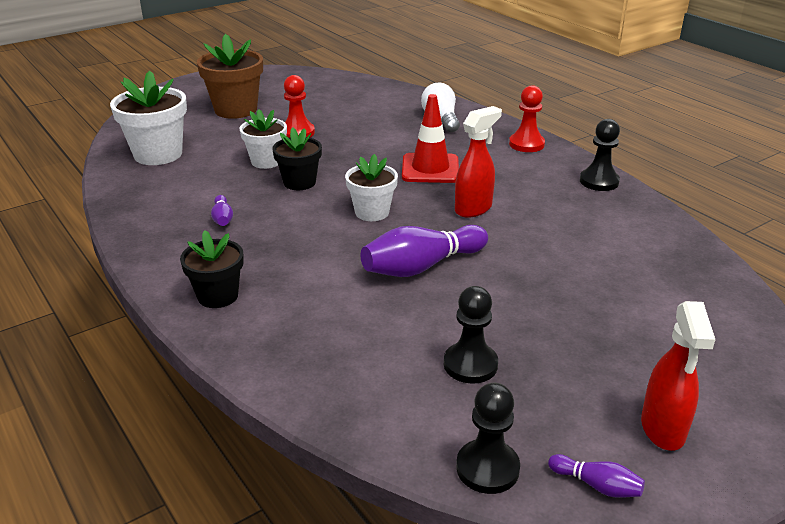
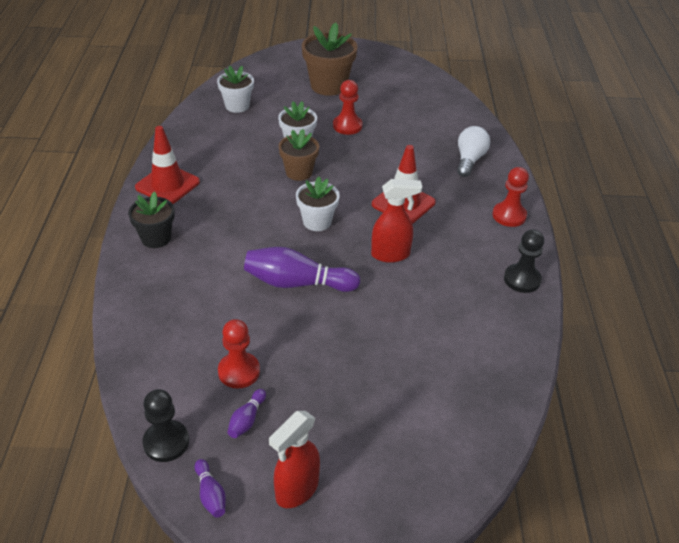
camera: 35 degrees right, 10 degrees up
white flower pot [110,70,187,165] -> white flower pot [217,66,254,113], size x0.64
purple bowling pin [211,195,233,226] -> purple bowling pin moved to [228,389,266,438]
black flower pot [272,127,322,190] -> brown flower pot [279,129,319,181]
black pawn [444,286,498,384] -> red pawn [218,319,260,389]
none -> red traffic cone [135,126,200,204]

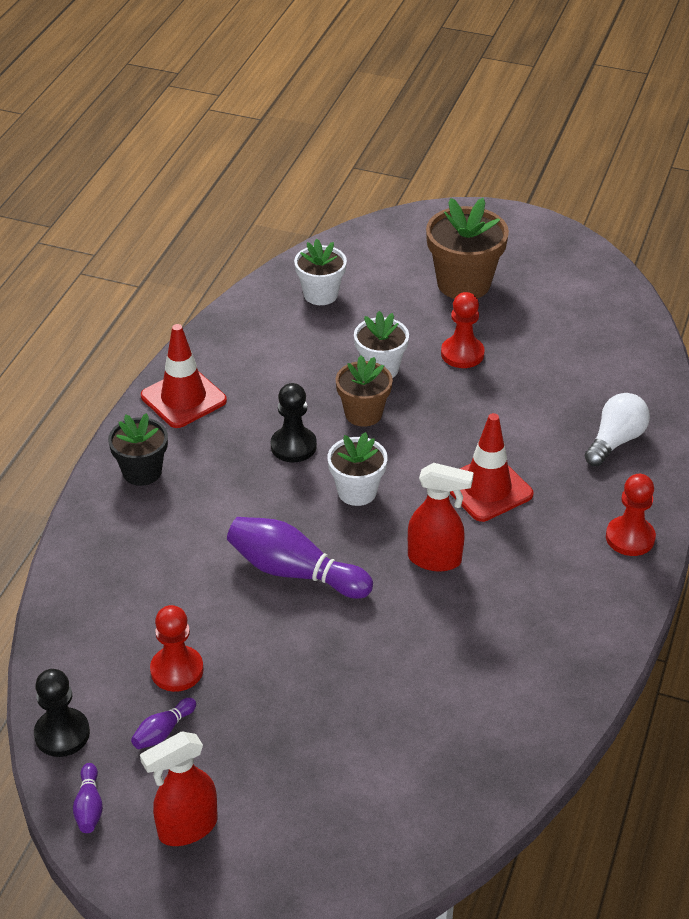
camera: 20 degrees right, 0 degrees up
black pawn [504,229,544,293] -> black pawn moved to [271,383,317,462]

